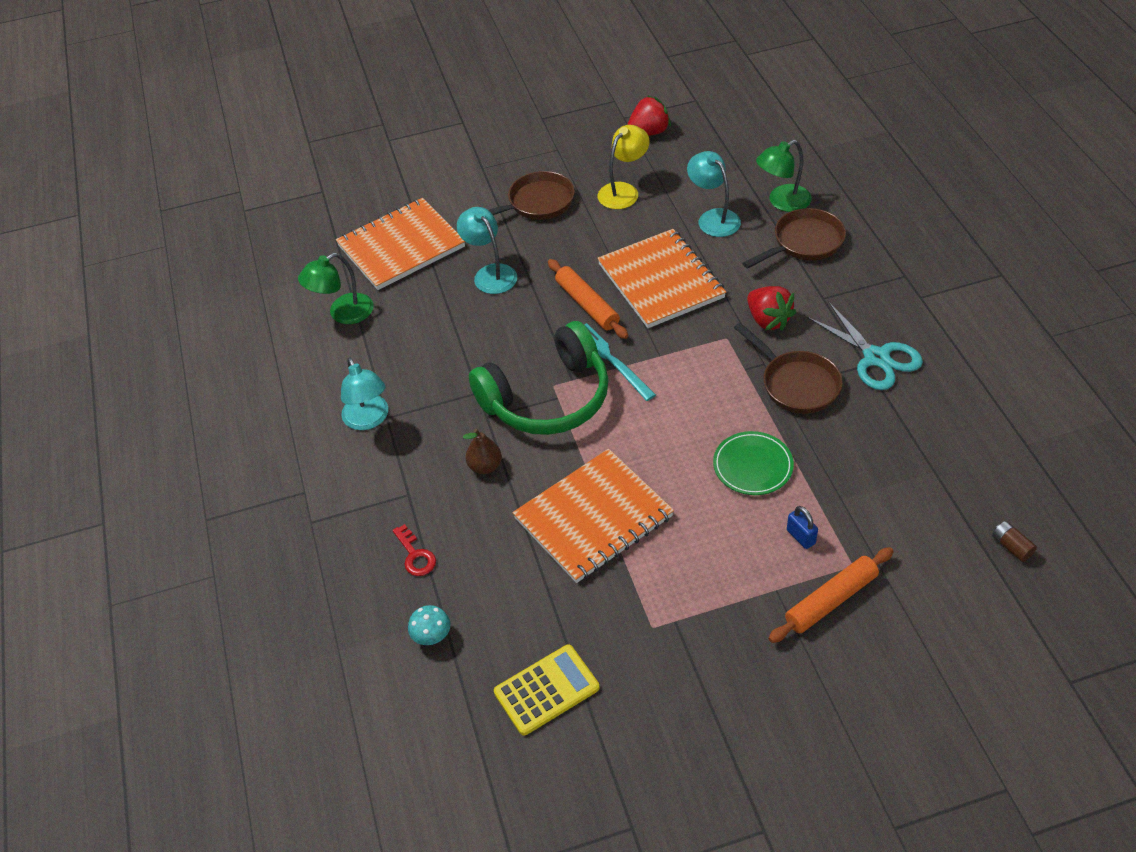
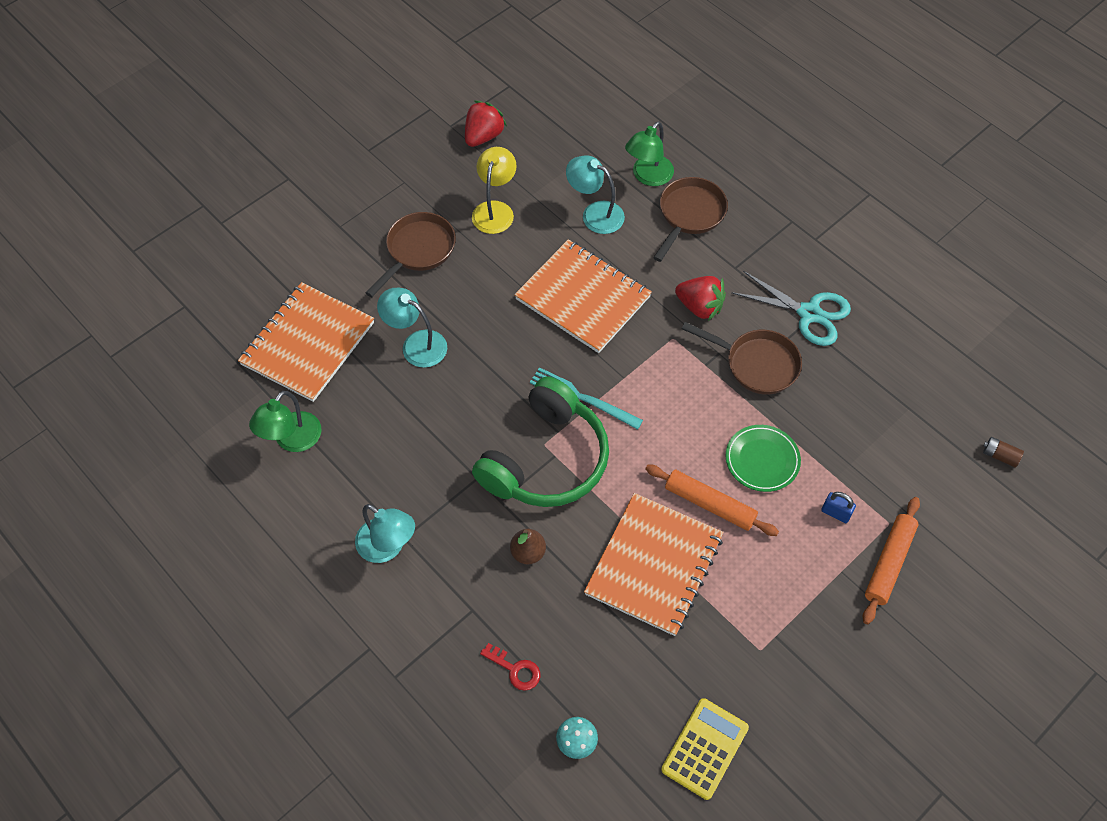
camera: 30 degrees left, 10 degrees up
orange rolling pin [548,259,628,339] -> orange rolling pin moved to [645,465,779,536]

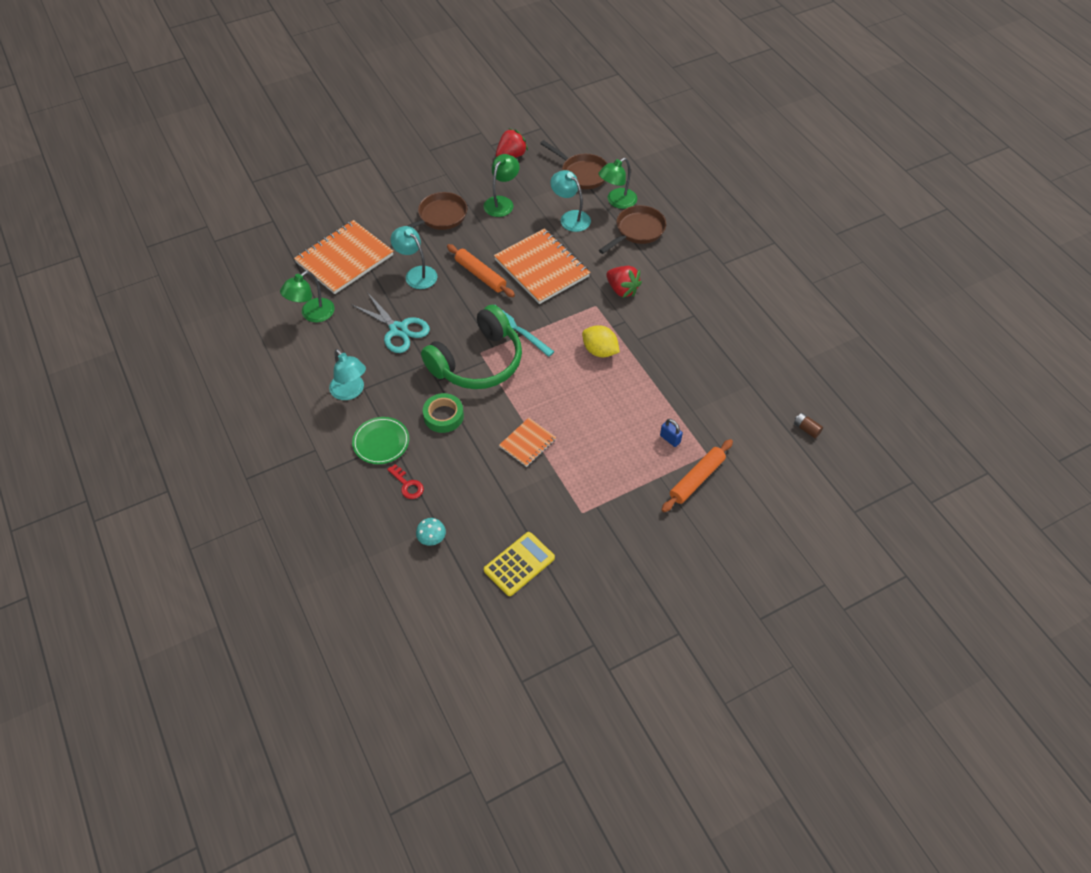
camera: 15 degrees right, 5 degrees down
yellow lamp [472,147,516,234] -> green lamp [483,154,519,217]
brown pear [510,529,546,564] -> green tape [423,393,464,433]
orange notebook [584,493,723,636] -> orange notebook [499,418,556,467], size x0.51
orange rolling pin [645,465,779,536] -> orange rolling pin moved to [447,244,515,297]
brown pan [682,322,802,395] -> brown pan moved to [540,140,608,189]
green plate [726,425,801,492] -> green plate moved to [352,417,409,464]
turquoise scissors [732,271,851,346] -> turquoise scissors moved to [351,292,430,353]
none -> yellow lemon [582,325,620,357]

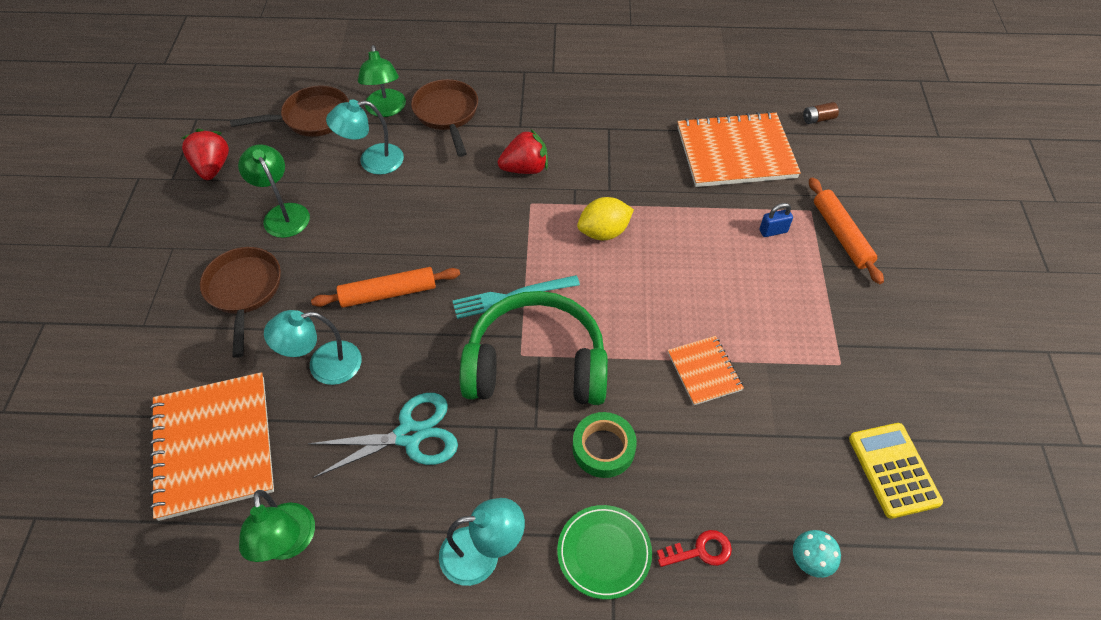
camera: 60 degrees left, 0 degrees up
green headphones [421,305,522,389] -> green headphones turned 75 degrees counterclockwise [460,291,608,405]
orange notebook [494,229,590,304] -> orange notebook moved to [677,111,801,187]

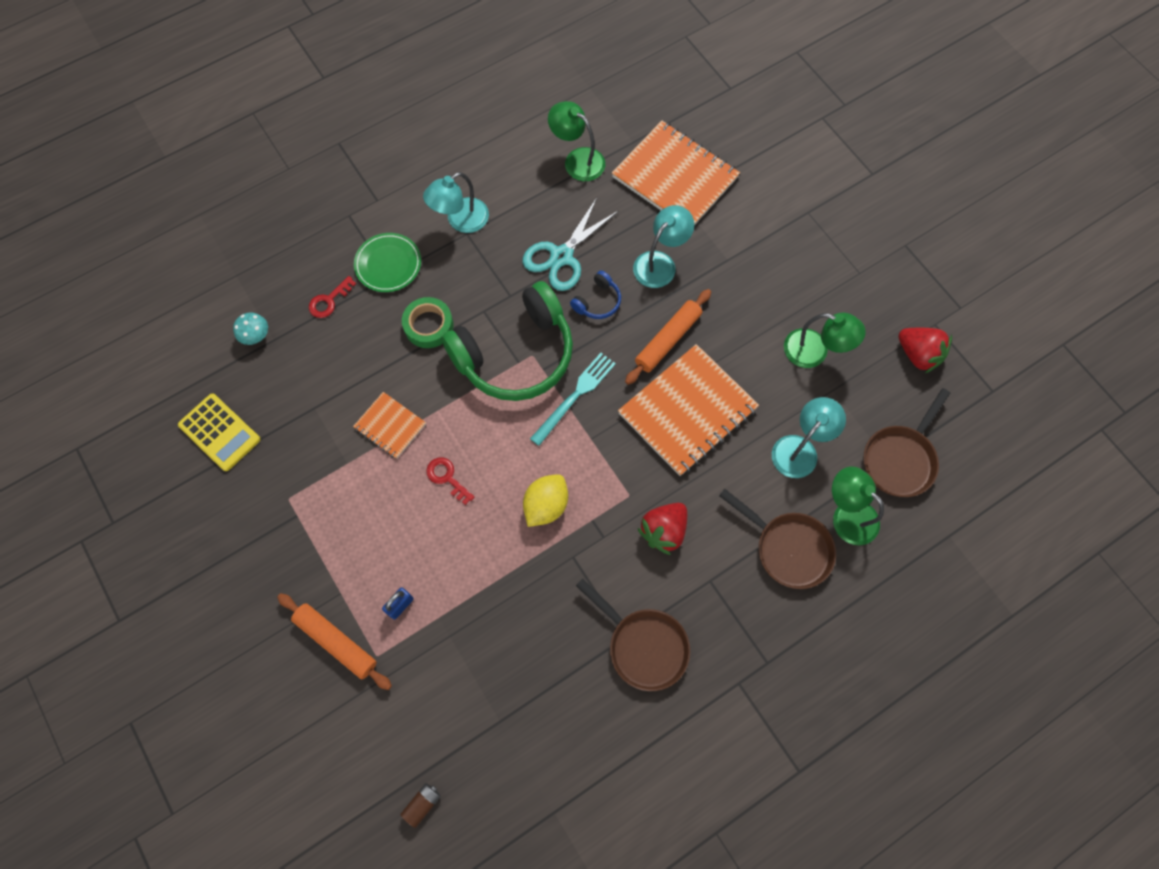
camera: 145 degrees right, 15 degrees up
brown pan [200,247,281,358] -> brown pan moved to [576,579,690,691]
orange notebook [677,111,801,187] -> orange notebook moved to [618,344,759,476]
none -> red key [426,457,475,505]
none -> blue headphones [570,270,621,319]

